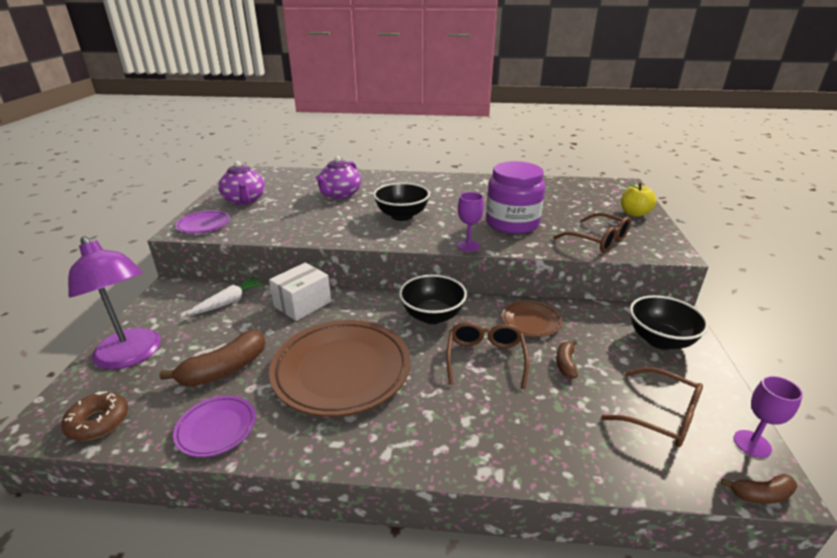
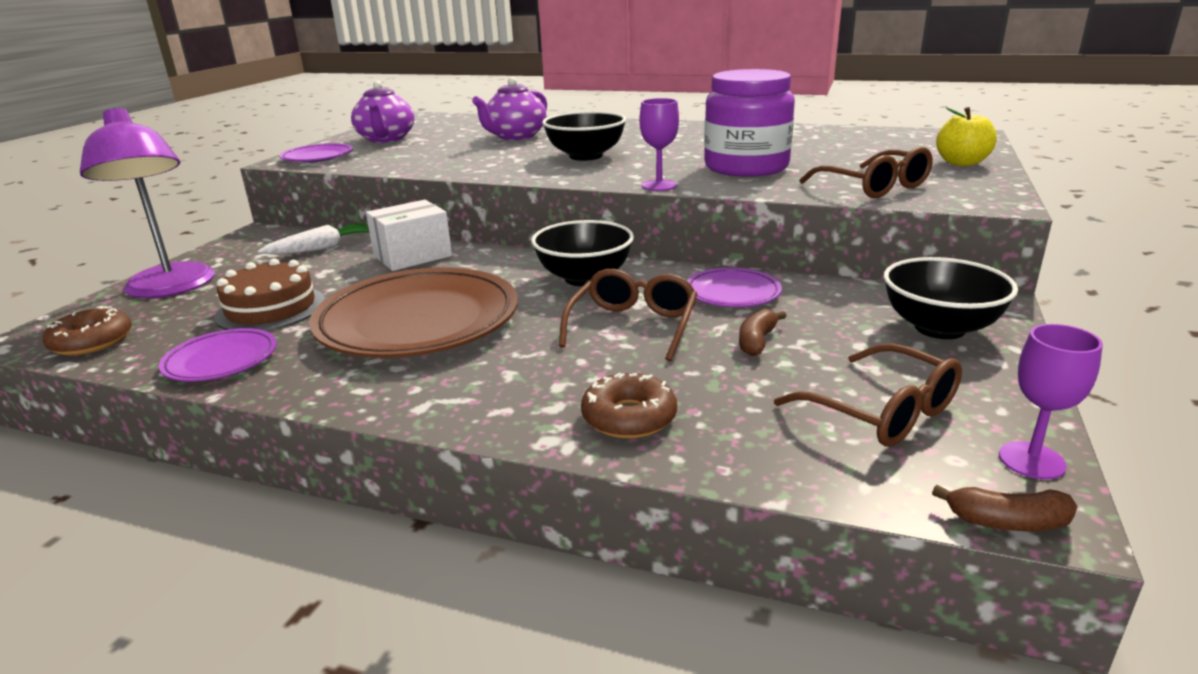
camera: 15 degrees right, 5 degrees down
brown banana [159,330,265,387] -> brown cake [214,258,325,331]
brown plate [502,300,563,337] -> purple plate [687,268,782,307]
none -> brown donut [581,373,677,438]

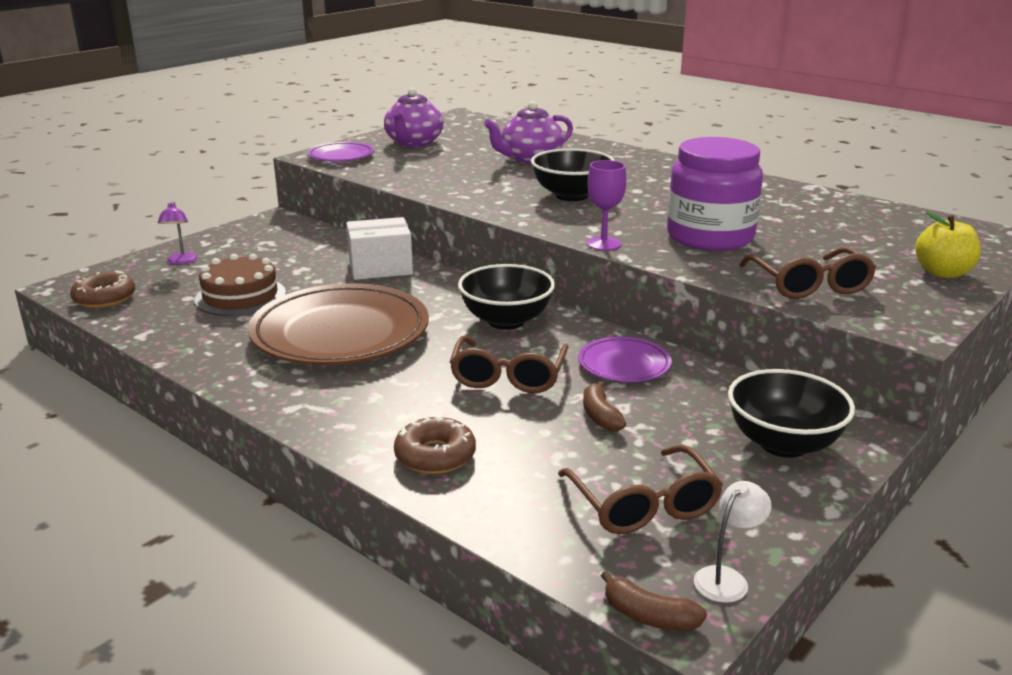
camera: 20 degrees right, 0 degrees up
purple lamp [80,108,215,298] -> purple lamp [158,201,198,265], size x0.42
purple plate [159,328,277,381] -> none
white carrot [258,223,369,255] -> none
brown glasses [559,269,697,361] -> brown glasses turned 150 degrees clockwise [450,336,569,393]
brown banana [739,309,786,356] -> brown banana turned 60 degrees counterclockwise [583,381,626,432]
purple goblet [999,324,1103,479] -> white lamp [694,481,772,603]

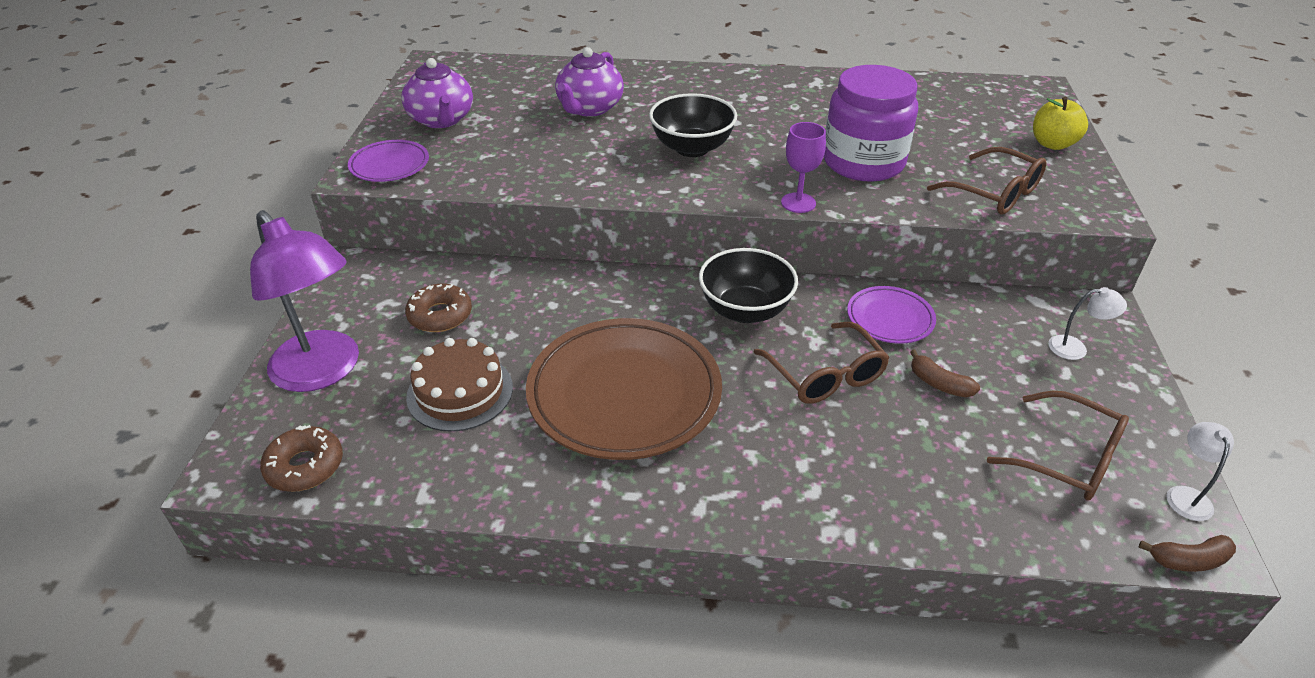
camera: 35 degrees left, 15 degrees up
purple lamp [158,201,198,265] -> purple lamp [250,210,359,392], size x2.38
white box [346,217,413,280] -> none
brown donut [394,417,476,474] -> brown donut moved to [405,284,472,332]
black bowl [728,369,855,458] -> white lamp [1048,287,1127,360]

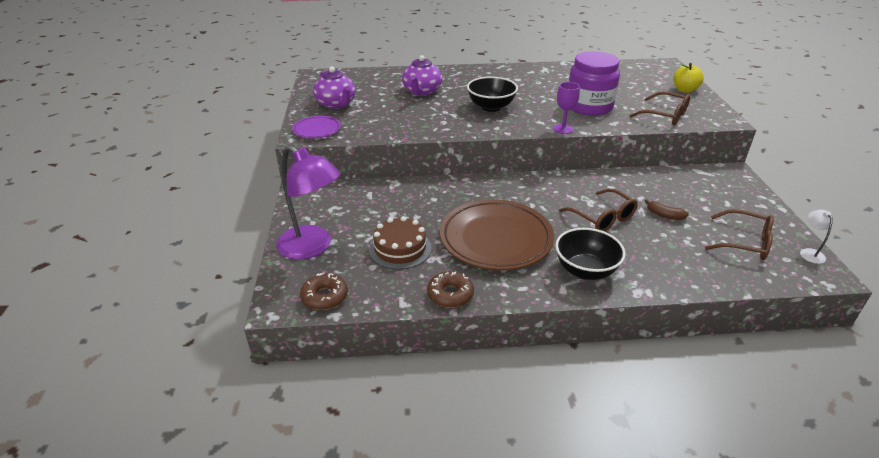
camera: 10 degrees left, 5 degrees down
brown donut [405,284,472,332] -> brown donut moved to [427,271,474,308]
black bowl [699,248,798,323] -> black bowl moved to [555,228,626,280]
purple plate [847,286,936,344] -> none
white lamp [1048,287,1127,360] -> none
brown banana [1138,535,1236,572] -> none

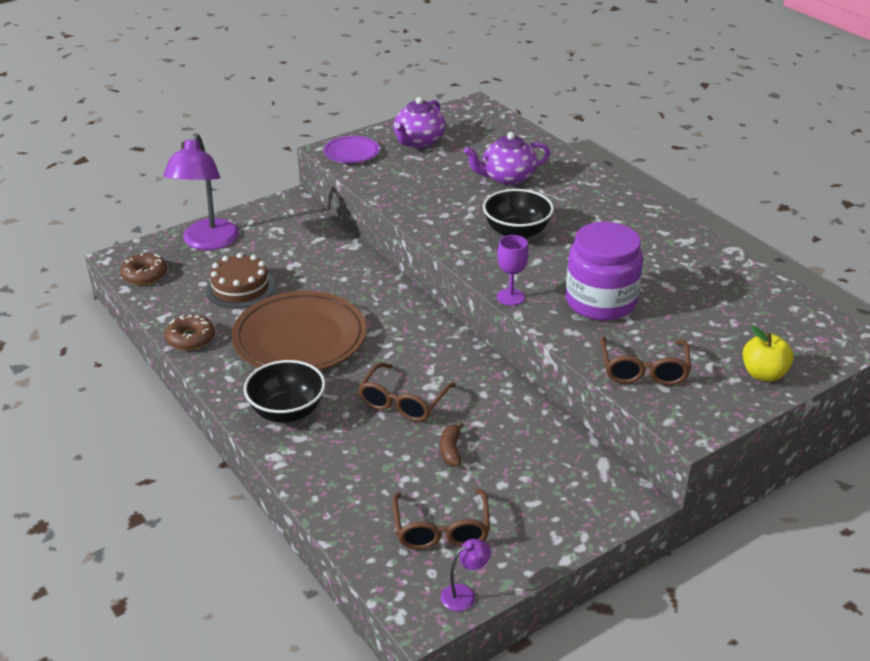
camera: 60 degrees right, 0 degrees up
white lamp [800,210,833,264] -> purple lamp [441,539,491,611]

